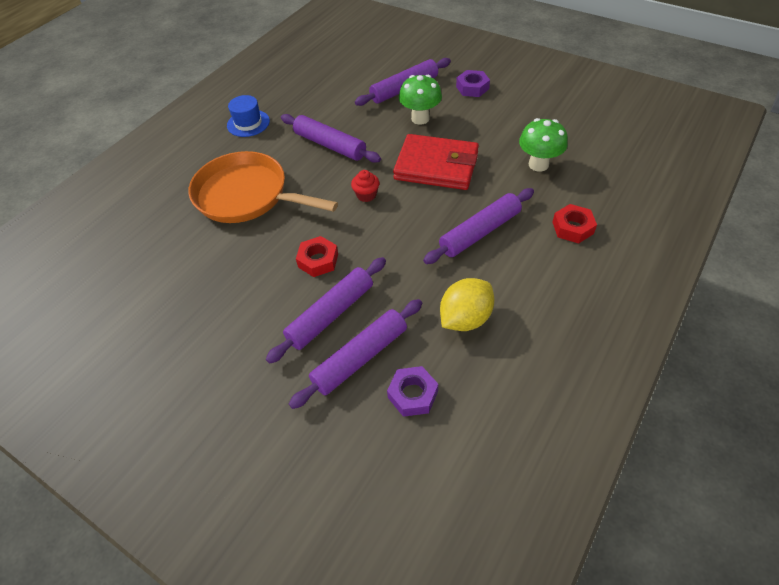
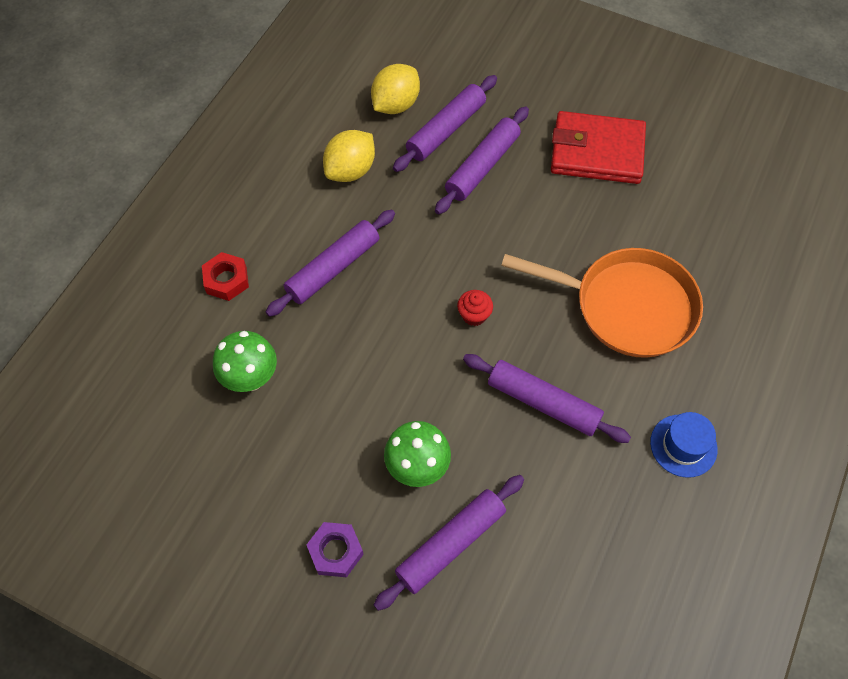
camera: 170 degrees right, 10 degrees up
red nut [296,236,338,277] -> none
purple nut [387,366,438,417] -> yellow lemon [371,64,420,114]
red wallet [393,134,479,190] -> red wallet moved to [551,111,646,184]

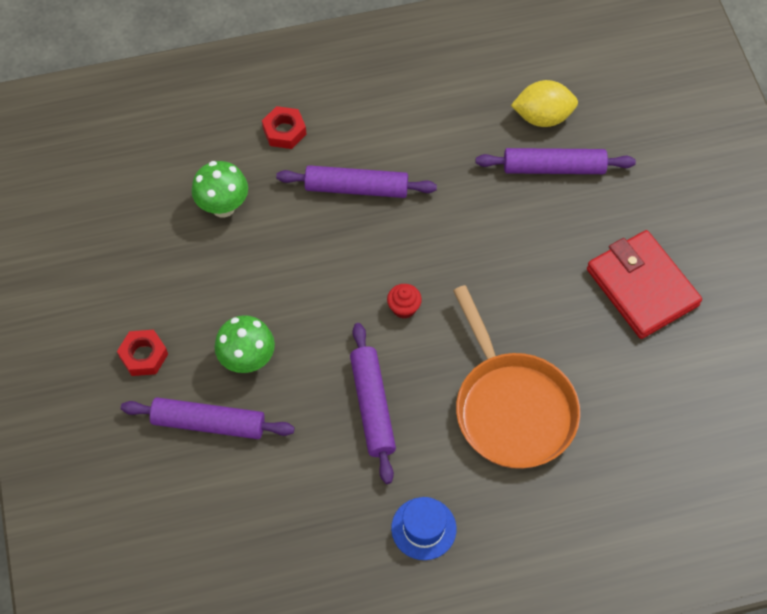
camera: 50 degrees right, 0 degrees up
purple nut [306,522,364,577] -> red nut [117,330,168,376]
yellow lemon [323,130,375,182] -> none
purple rolling pin [435,106,529,214] -> none

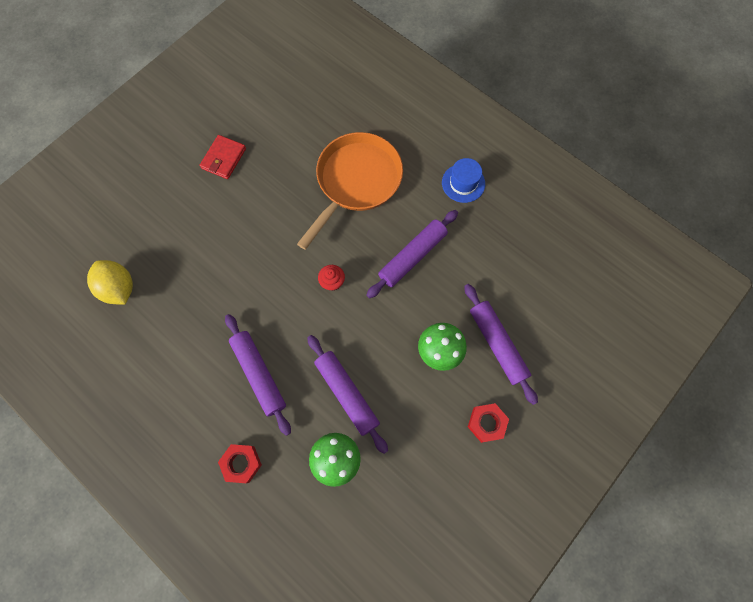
camera: 125 degrees left, 10 degrees up
purple rolling pin [476,148,636,174] -> purple rolling pin moved to [307,335,388,454]
red wallet [587,230,702,339] -> red wallet [200,135,246,179], size x0.58

